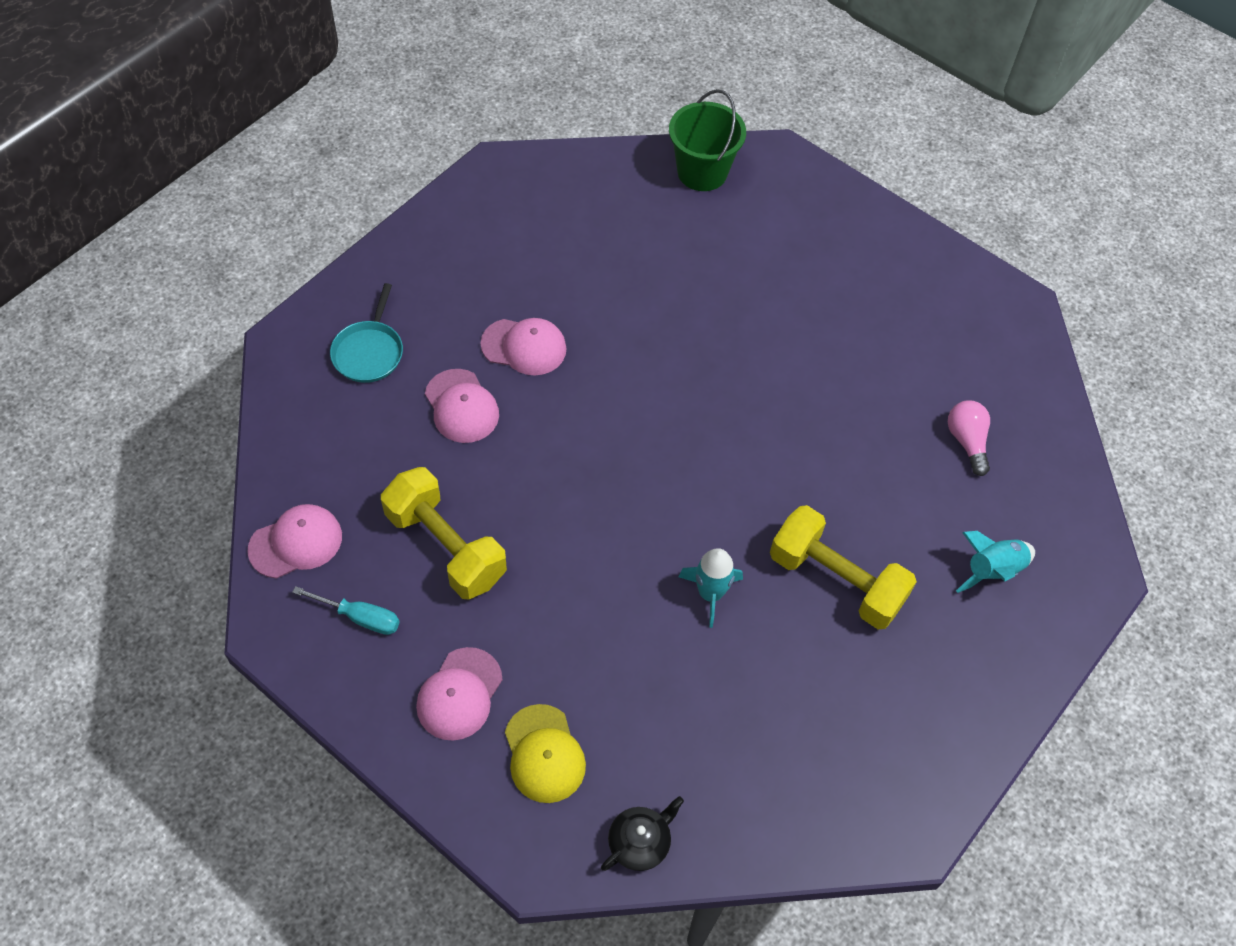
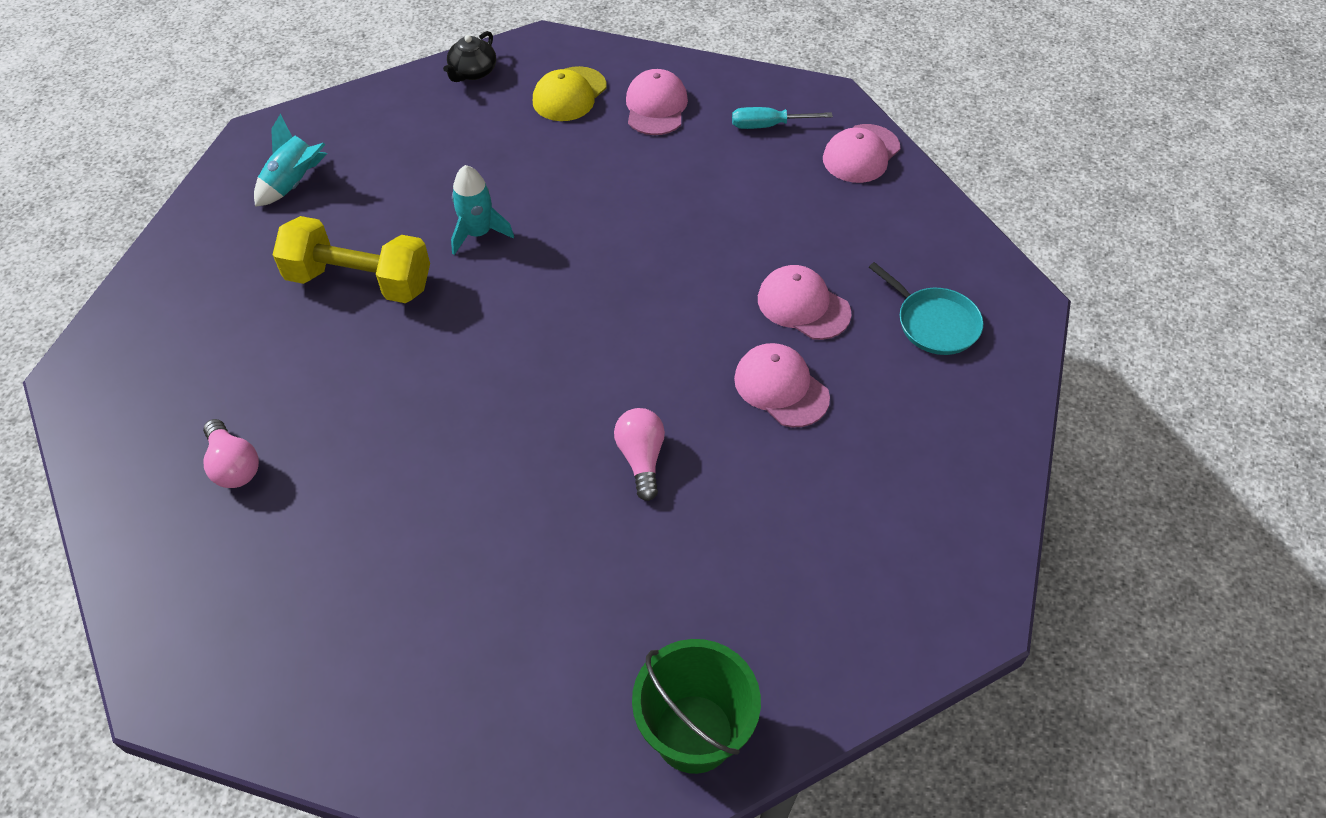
camera: 160 degrees right, 5 degrees down
turquoise pan [330,283,403,383] -> turquoise pan turned 150 degrees clockwise [869,262,983,355]
yellow dumbbell [381,467,507,599] -> none
pink cap [480,318,567,375] -> pink cap turned 60 degrees clockwise [734,343,830,427]
yellow cap [505,704,586,803] -> yellow cap turned 105 degrees counterclockwise [533,66,607,121]
turquoise rocket [956,531,1035,593] -> turquoise rocket moved to [254,114,327,207]
none -> pink light bulb [614,408,665,501]

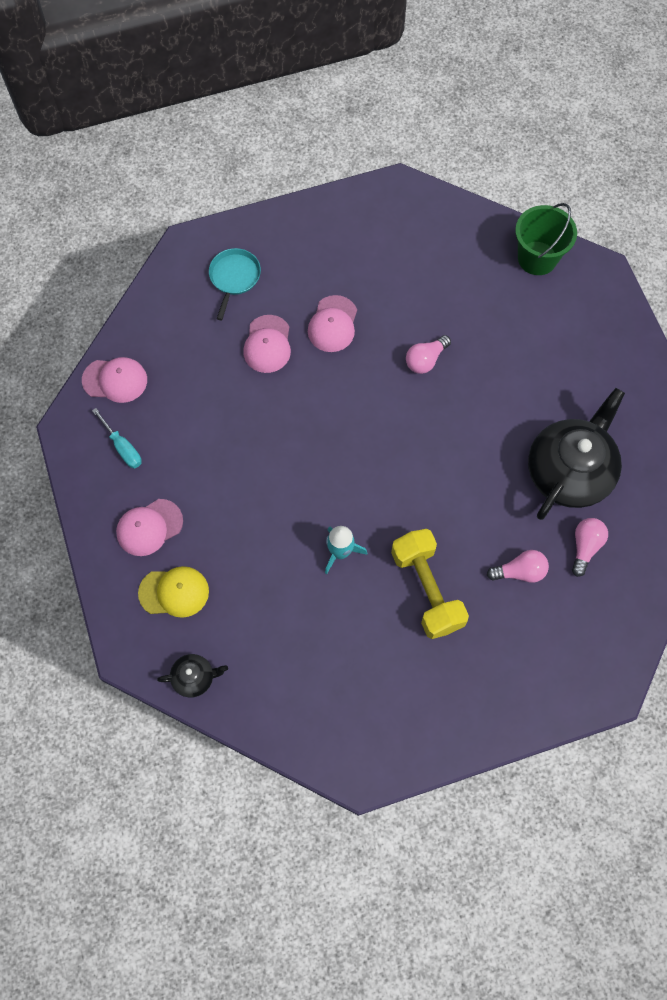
camera: 125 degrees left, 15 degrees up
turquoise rocket [254,114,327,207] -> none
none -> pink light bulb [487,550,549,583]
none -> black teapot [528,388,625,520]

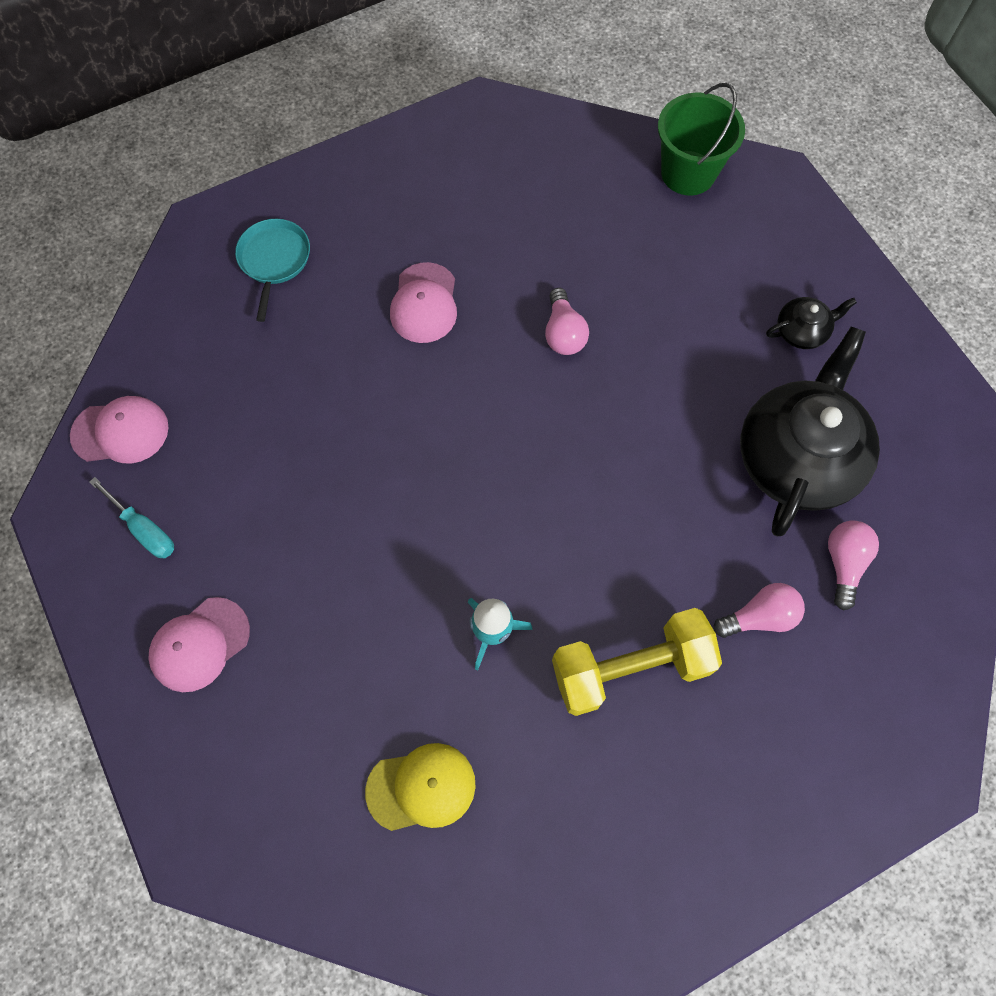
camera: 10 degrees left, 0 degrees up
yellow cap [138,566,209,618] -> yellow cap moved to [365,743,476,831]
black teapot [157,654,228,698] -> black teapot moved to [766,297,857,349]
pink cap [243,315,291,373] -> none
yellow dumbbell [391,529,469,639] -> yellow dumbbell turned 75 degrees counterclockwise [552,608,722,716]
pink light bulb [406,335,451,374] -> pink light bulb turned 45 degrees counterclockwise [545,288,589,355]

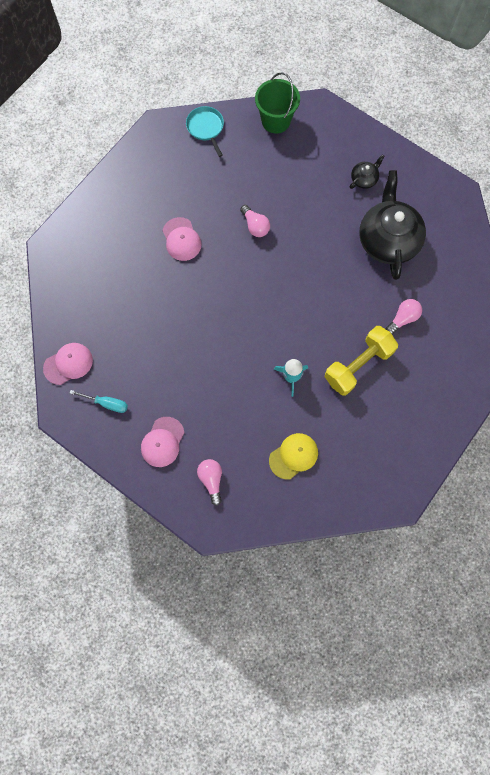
camera: 25 degrees left, 5 degrees up
turquoise pan [235,219,310,322] -> turquoise pan moved to [186,106,224,157]
pink light bulb [828,520,879,611] -> pink light bulb moved to [197,459,222,506]

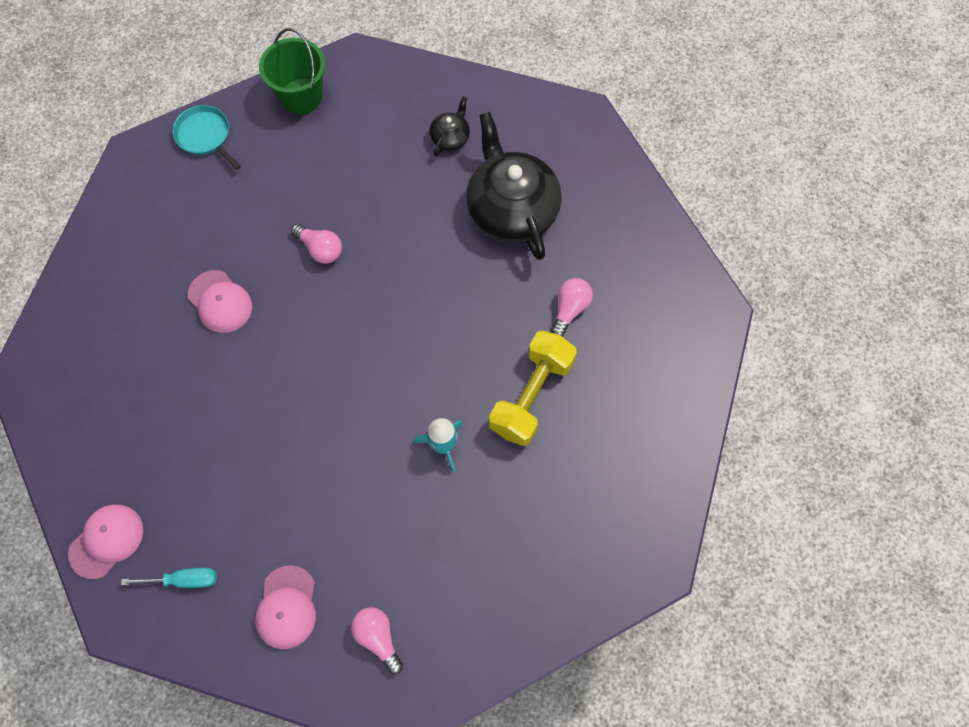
camera: 20 degrees left, 5 degrees down
yellow cap [269,433,318,479] -> none

